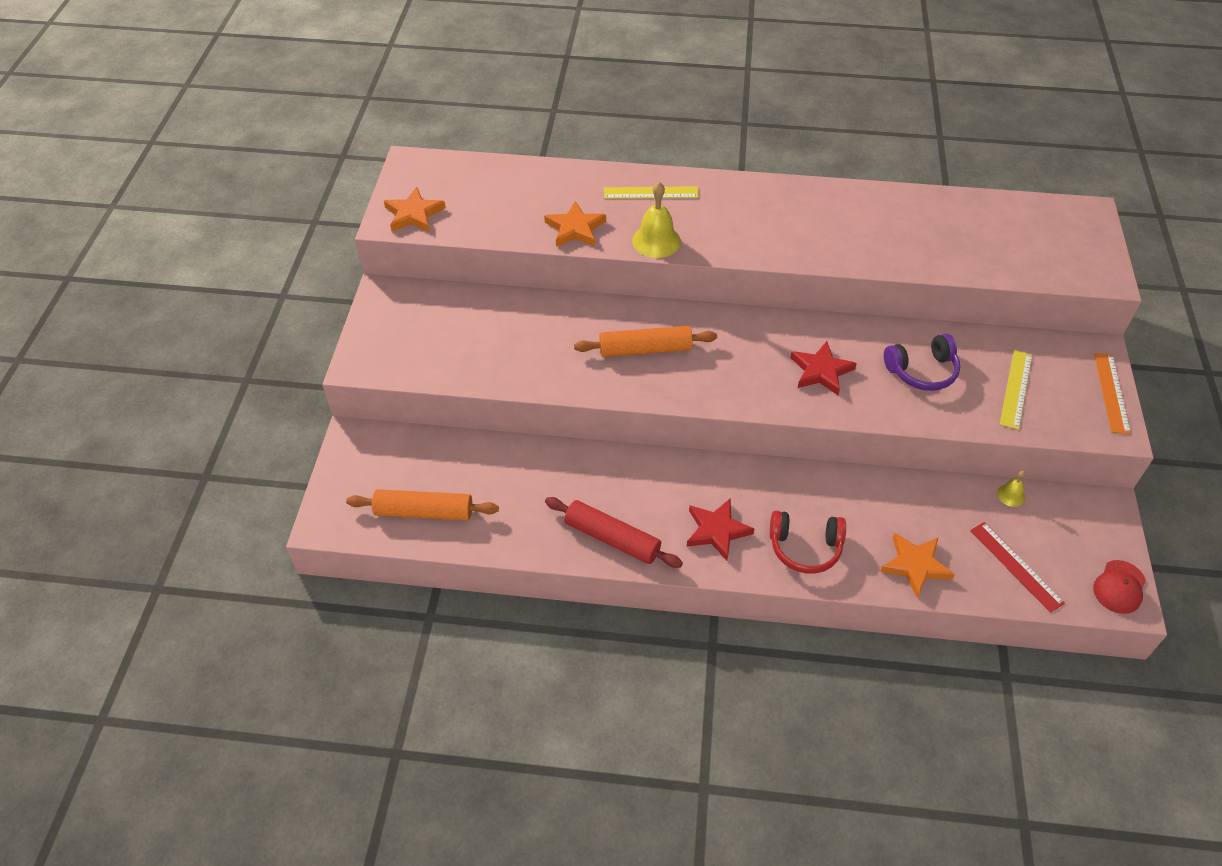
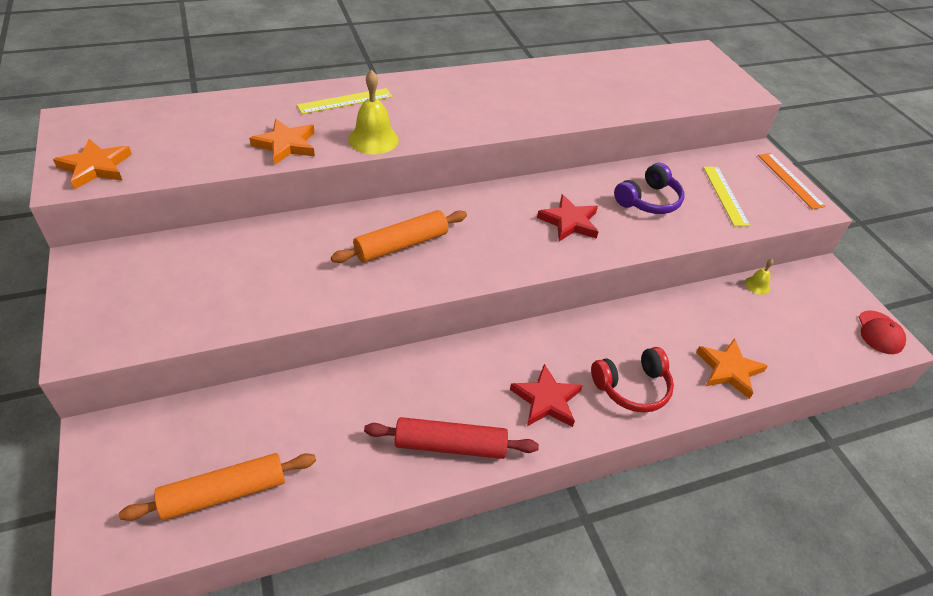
camera: 30 degrees left, 5 degrees down
red ruler [970,522,1065,613] -> none

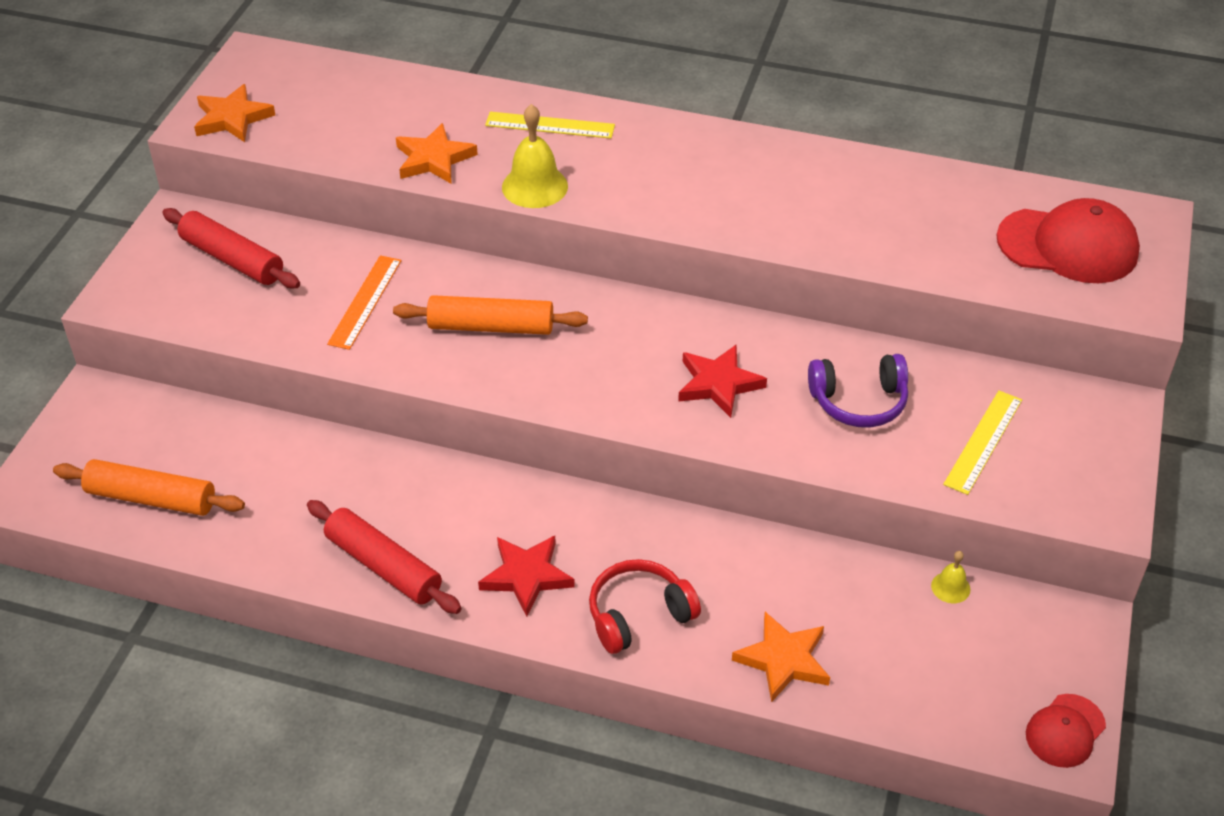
camera: 40 degrees right, 0 degrees up
red headphones [591,347,674,413] -> red headphones turned 135 degrees clockwise [589,559,701,654]
orange ruler [758,153,826,209] -> orange ruler moved to [327,255,402,350]
none -> red rolling pin [162,208,300,288]
none -> red cap [996,198,1140,283]

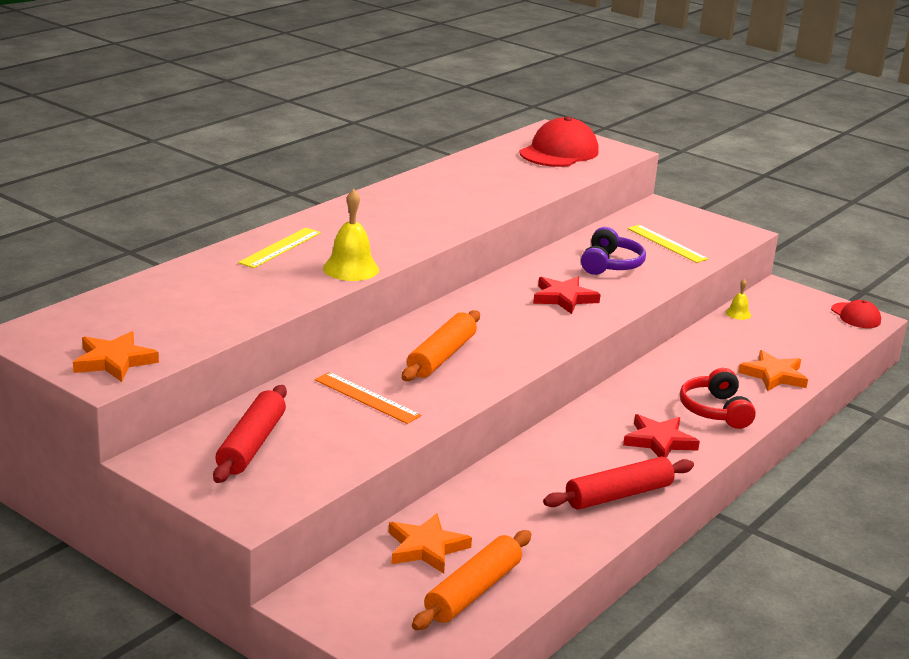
camera: 70 degrees left, 20 degrees down
red rolling pin [162,208,300,288] -> red rolling pin turned 45 degrees counterclockwise [213,385,287,483]
orange star [396,123,478,183] -> orange star moved to [389,513,472,574]

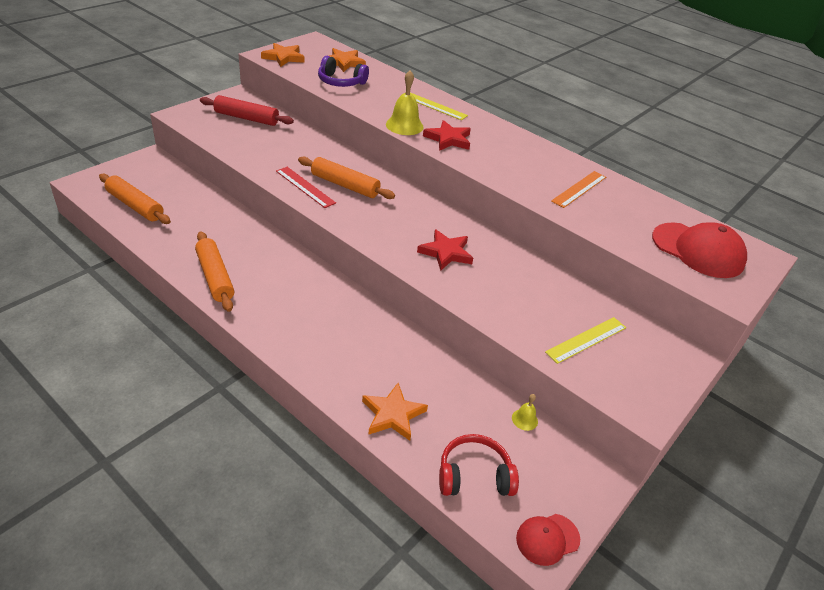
camera: 90 degrees right, 15 degrees up
orange ruler [315,372,421,424] -> orange ruler moved to [551,171,606,208]
orange star [389,513,472,574] -> orange star moved to [329,48,366,72]
red rolling pin [543,456,694,510] -> orange rolling pin [195,231,234,312]
purple headphones [581,227,646,275] -> purple headphones moved to [318,56,369,87]
red star [623,414,700,458] -> red star moved to [423,120,471,151]
red headphones [680,368,756,429] -> red headphones moved to [439,434,519,496]
none -> red ruler [276,167,336,208]

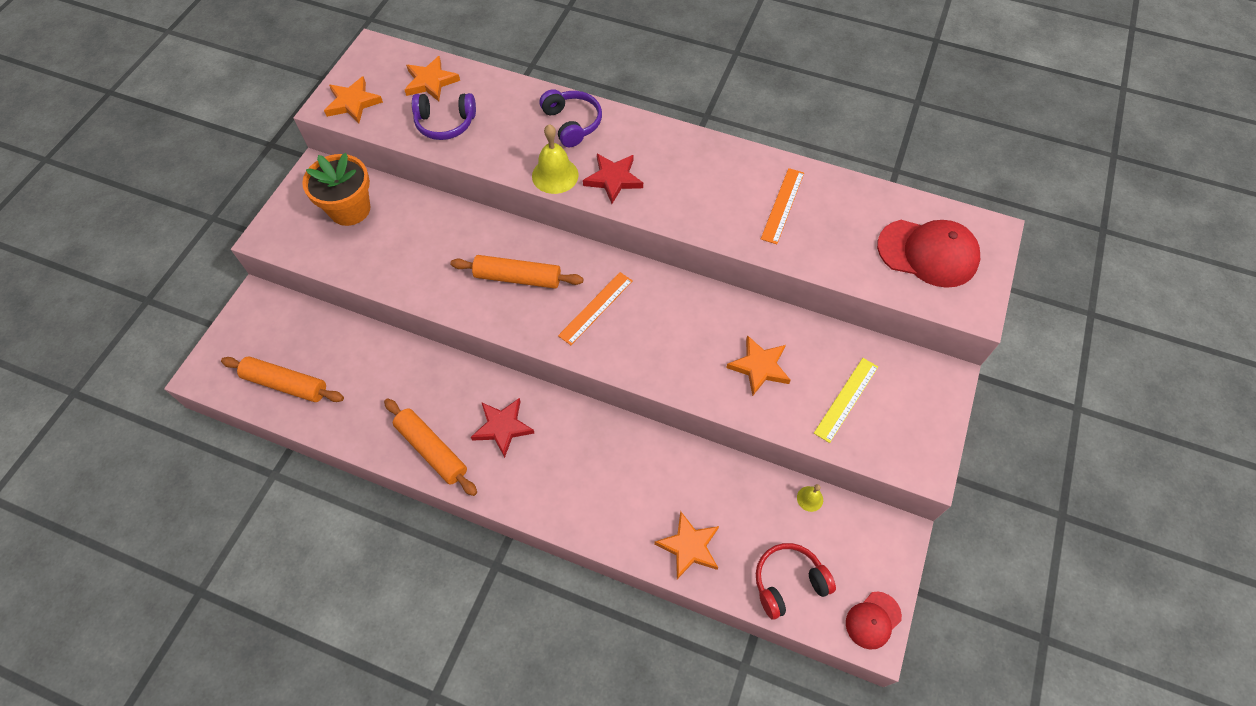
camera: 15 degrees left, 20 degrees up
red rolling pin [200,95,294,126] -> orange flower pot [302,153,370,226]
red ruler [276,167,336,208] -> none
yellow ruler [411,93,468,120] -> purple headphones [540,89,602,147]
red star [417,229,473,271] -> red star moved to [471,398,534,458]
none -> orange ruler [558,272,633,345]
none -> orange star [726,335,791,396]

